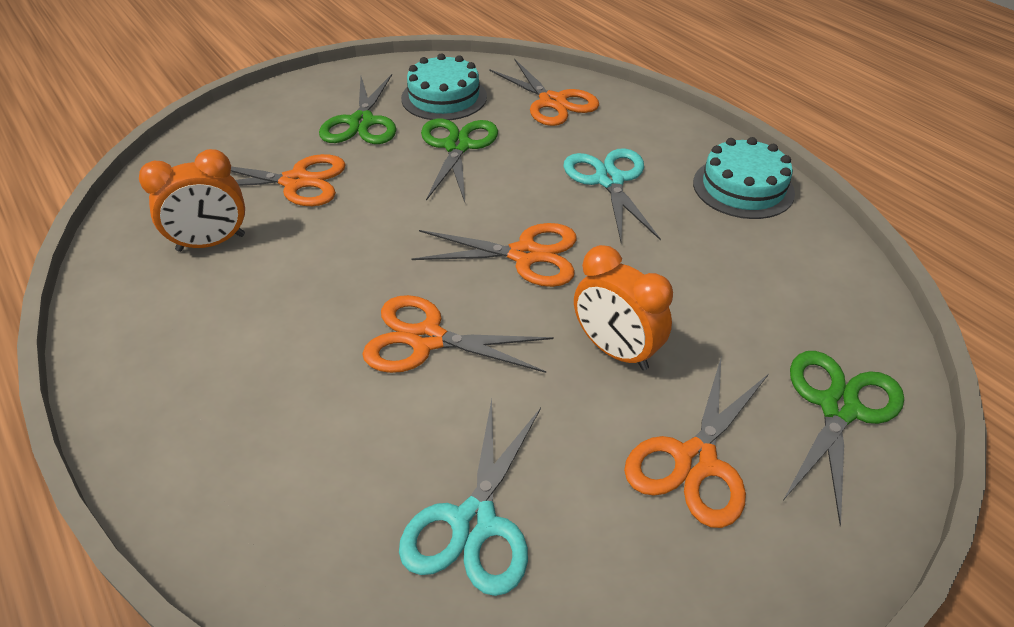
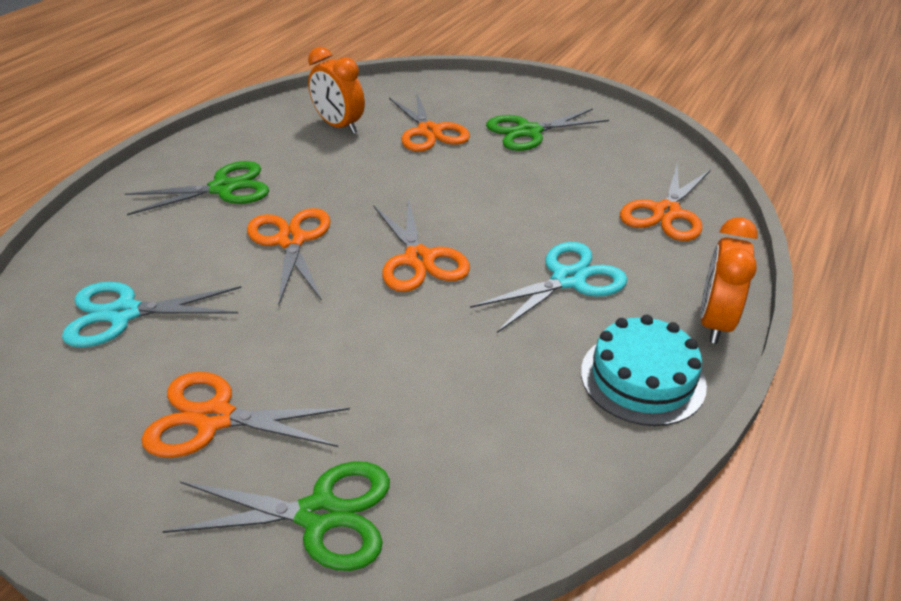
camera: 65 degrees right, 5 degrees down
turquoise cake [401,53,487,120] -> none
green scissors [421,119,498,202] -> green scissors moved to [125,161,269,215]
orange clock [574,245,673,370] -> orange clock moved to [700,217,758,344]

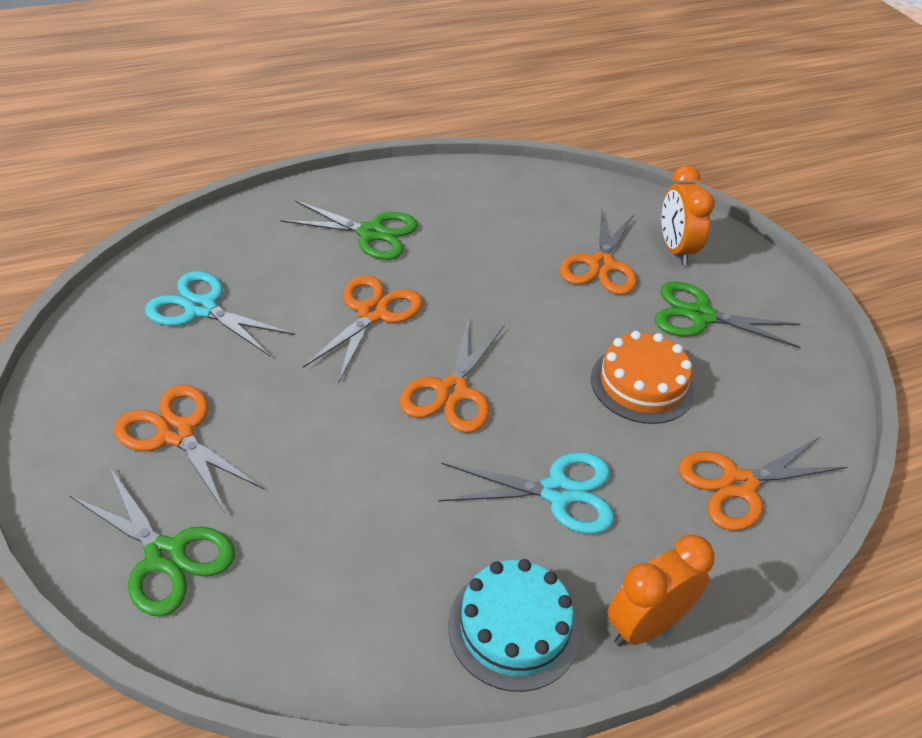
camera: 35 degrees right, 5 degrees up
orange clock [308,47,365,134] -> orange clock moved to [662,165,715,265]
none -> orange cake [591,331,695,424]

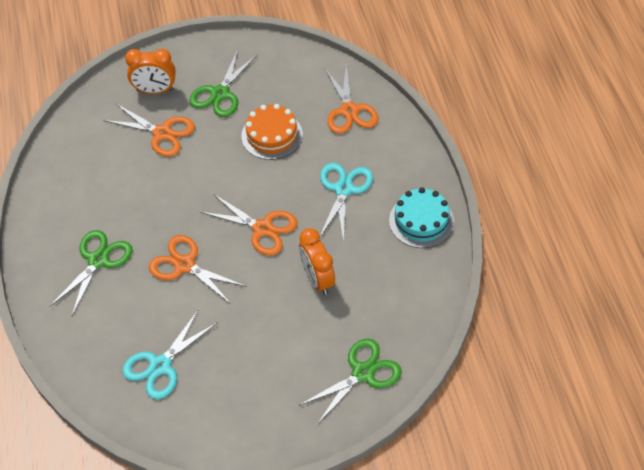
camera: 75 degrees left, 10 degrees up
orange scissors [114,385,264,513] -> none
orange clock [607,534,714,646] -> orange clock moved to [299,228,335,295]

